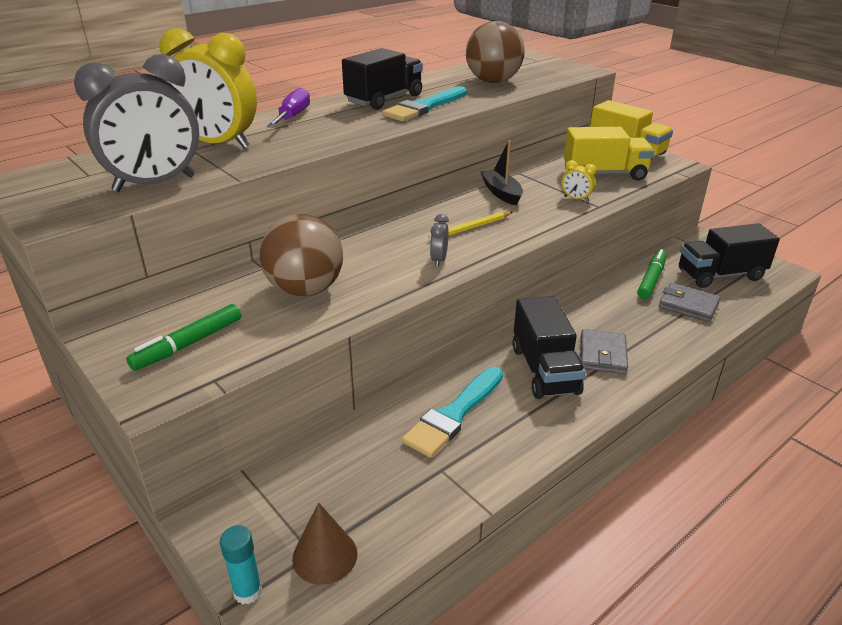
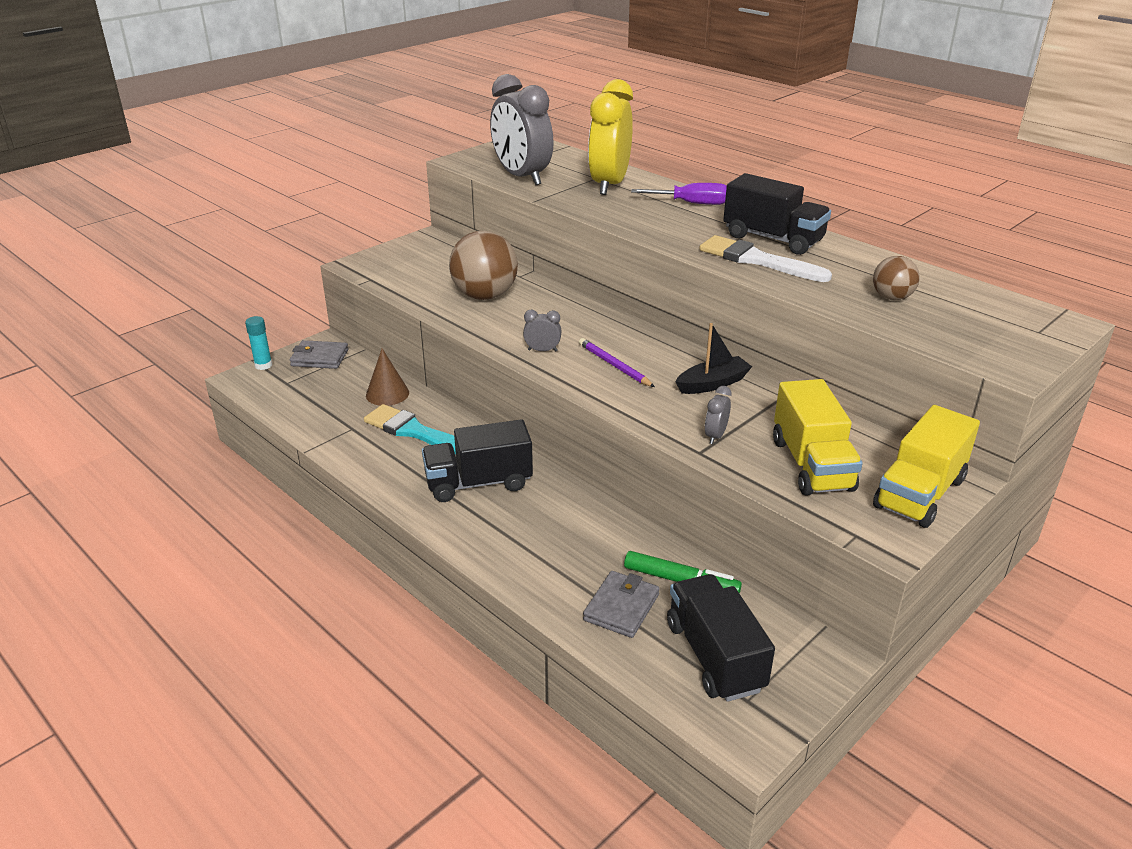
camera: 85 degrees right, 0 degrees up
green marker [126,304,241,371] -> none
brown cone [292,502,358,585] -> brown cone moved to [366,348,409,406]
turquoise brush [382,86,467,121] -> white brush [699,235,832,282]
yellow pencil [428,211,513,240] -> purple pencil [579,338,655,387]
brown ball [466,21,524,83] -> brown ball [873,256,920,300], size x0.54
yellow clock [562,160,596,202] -> grey clock [705,386,732,444]
grey wallet [580,329,628,374] -> grey wallet moved to [290,340,349,369]

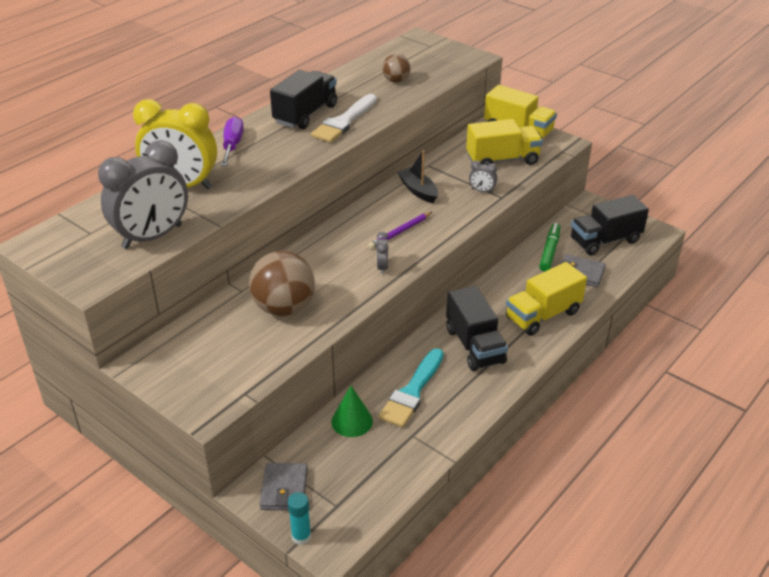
camera: 95 degrees left, 5 degrees up
brown cone [366,348,409,406] -> green cone [331,386,373,437]
none -> yellow truck [506,262,587,336]

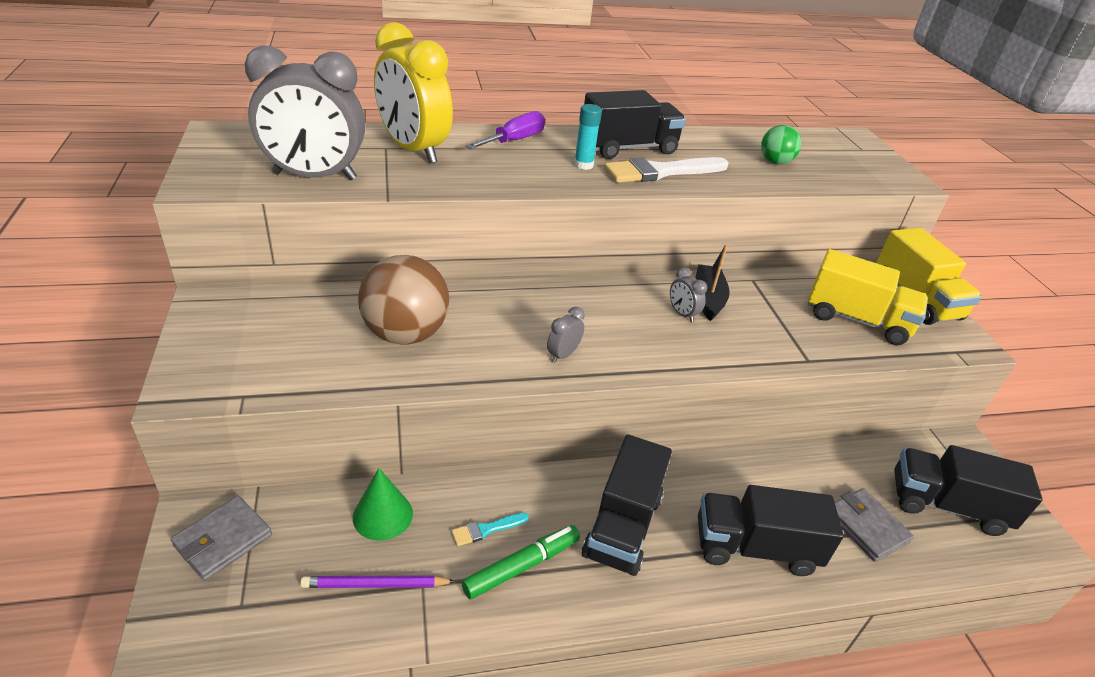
camera: 35 degrees right, 0 degrees up
turquoise glue stick [288,492,311,545] -> turquoise glue stick moved to [574,104,602,170]
purple pencil [368,212,432,249] -> purple pencil moved to [300,575,456,588]
turquoise brush [379,348,444,428] -> turquoise brush [451,513,529,546], size x0.47
brown ball [382,54,411,83] -> green ball [761,125,801,164]
grey clock [469,161,498,193] -> grey clock moved to [670,267,707,322]
yellow truck [506,262,587,336] -> black truck [698,485,844,576]
green marker [539,223,560,272] -> green marker moved to [461,525,580,599]

